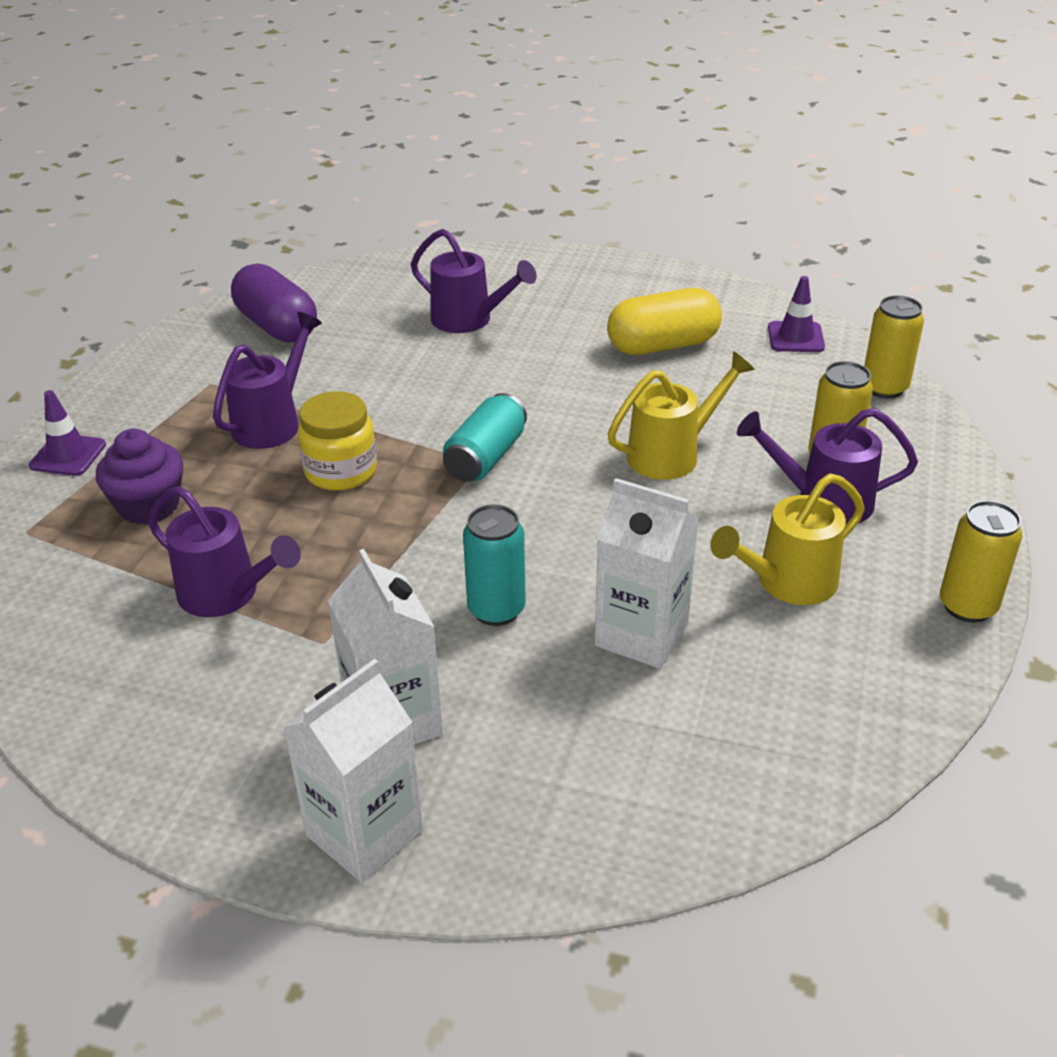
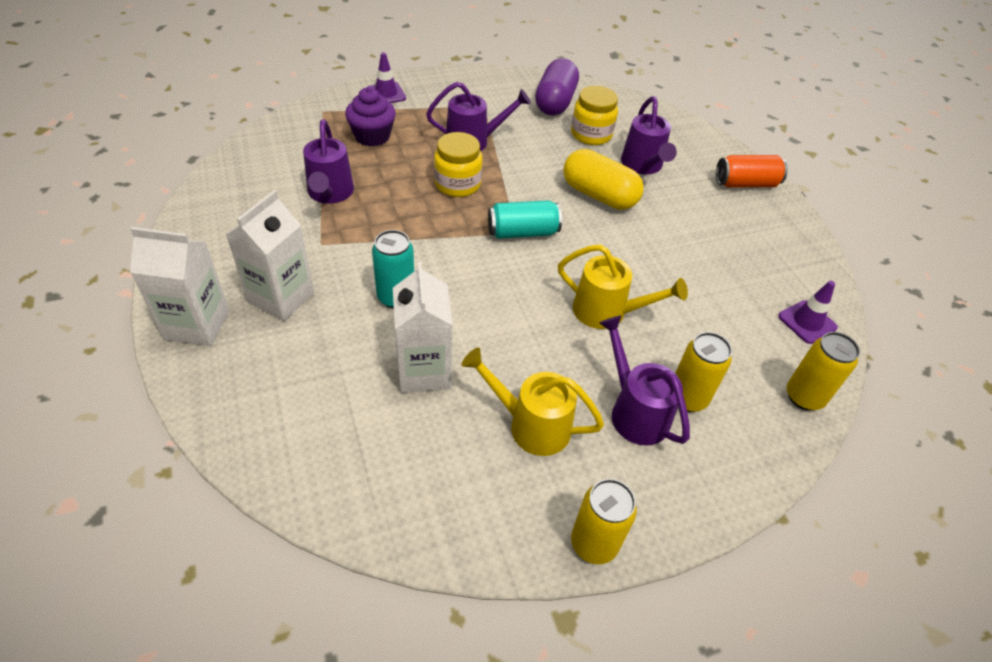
camera: 50 degrees right, 10 degrees up
yellow capsule [607,288,722,355] -> yellow capsule moved to [563,149,644,210]
none -> yellow jar [571,86,618,145]
none -> orange can [716,155,788,188]

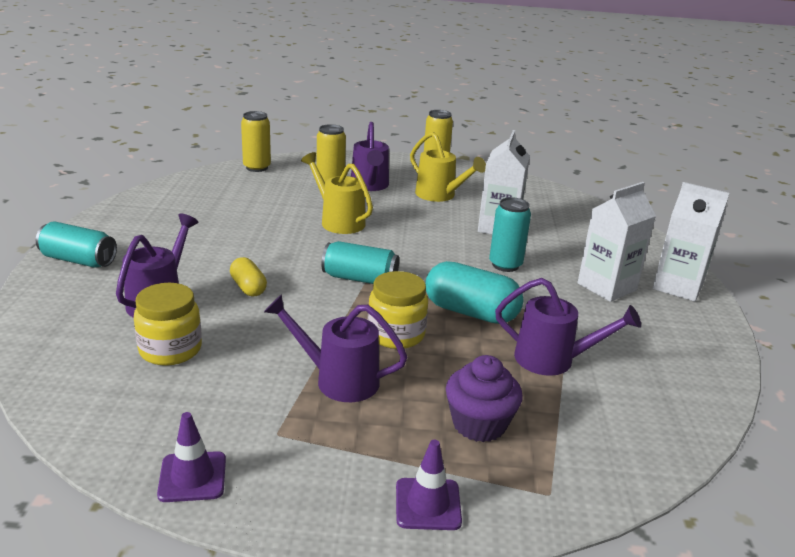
camera: 155 degrees left, 20 degrees down
purple watering can [303,119,354,204] -> purple watering can turned 90 degrees clockwise [495,278,641,376]
purple capsule [535,58,579,115] -> none
yellow capsule [563,149,644,210] -> yellow capsule [230,257,267,296], size x0.56
orange can [716,155,788,188] -> turquoise can [36,221,117,268]
purple traffic cone [778,281,838,344] -> purple traffic cone moved to [157,412,226,502]
none -> turquoise capsule [425,261,523,324]

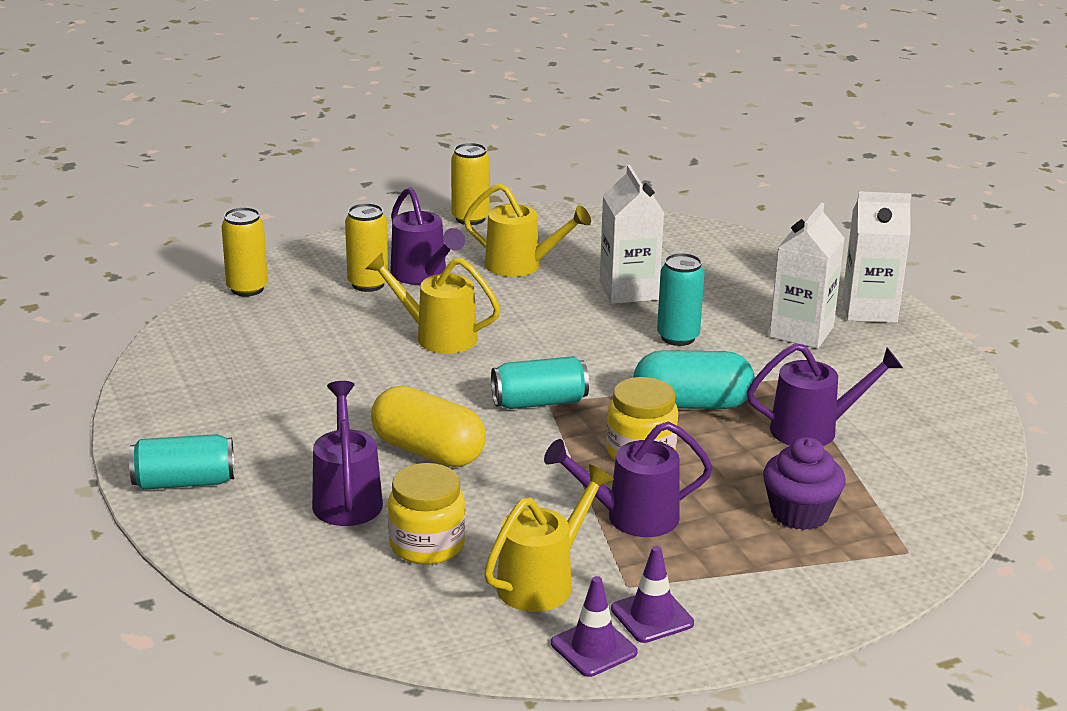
camera: 25 degrees left, 0 degrees up
yellow capsule [230,257,267,296] -> yellow capsule [371,386,486,467], size x1.79
purple traffic cone [396,439,462,530] -> purple traffic cone moved to [611,546,694,643]
none -> yellow watering can [484,464,614,612]

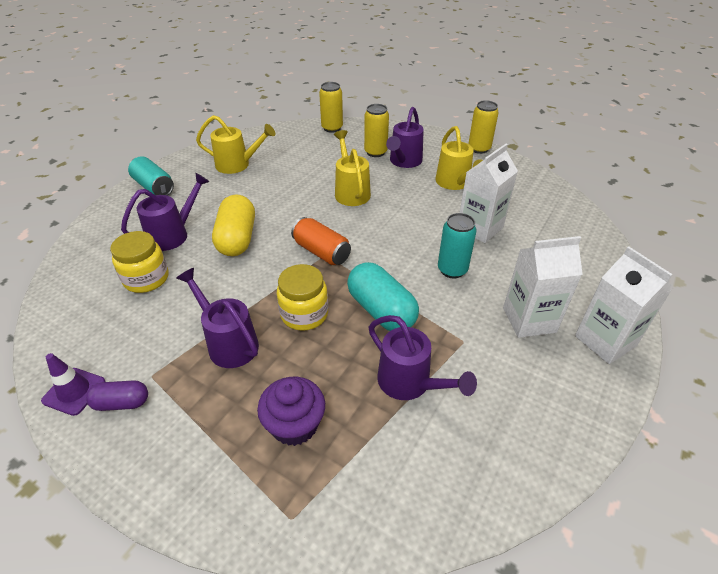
camera: 55 degrees right, 15 degrees up
yellow watering can [484,464,614,612] -> yellow watering can moved to [196,115,275,174]
turquoise can [491,356,589,409] -> orange can [291,217,351,265]
purple traffic cone [611,546,694,643] -> purple capsule [86,380,148,411]

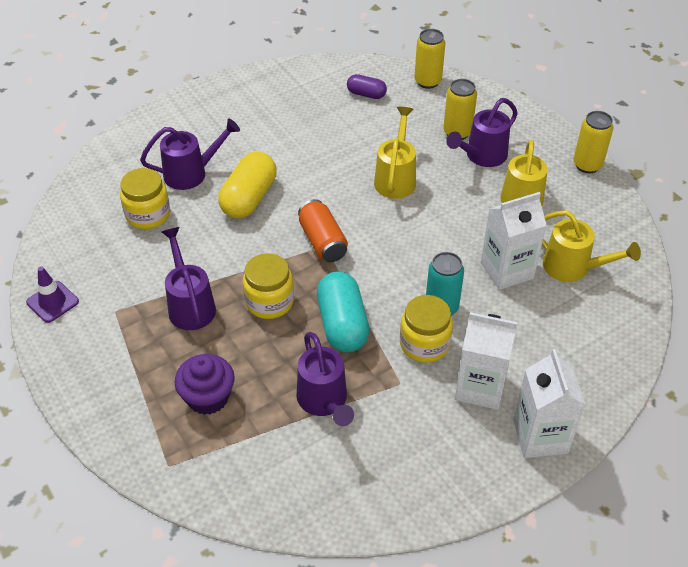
camera: 25 degrees right, 5 degrees up
purple capsule [86,380,148,411] -> purple capsule moved to [347,74,387,99]
turquoise can [128,156,174,196] -> none
yellow watering can [196,115,275,174] -> yellow watering can moved to [542,210,641,282]
none -> yellow jar [400,295,453,363]

